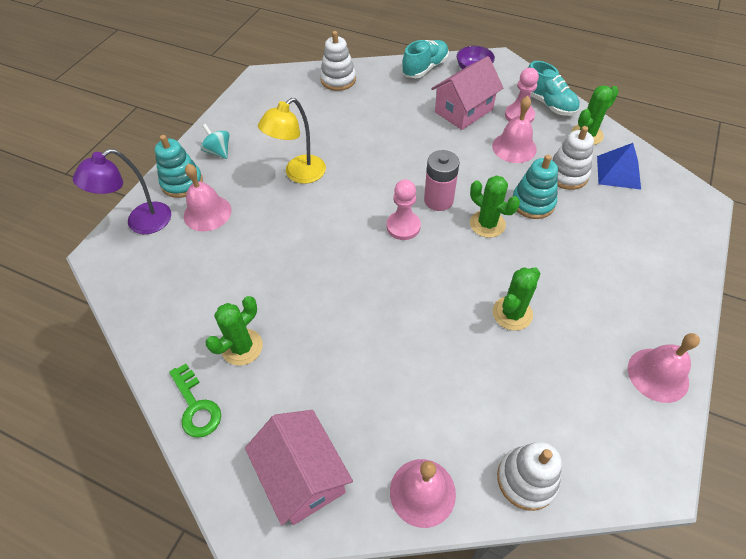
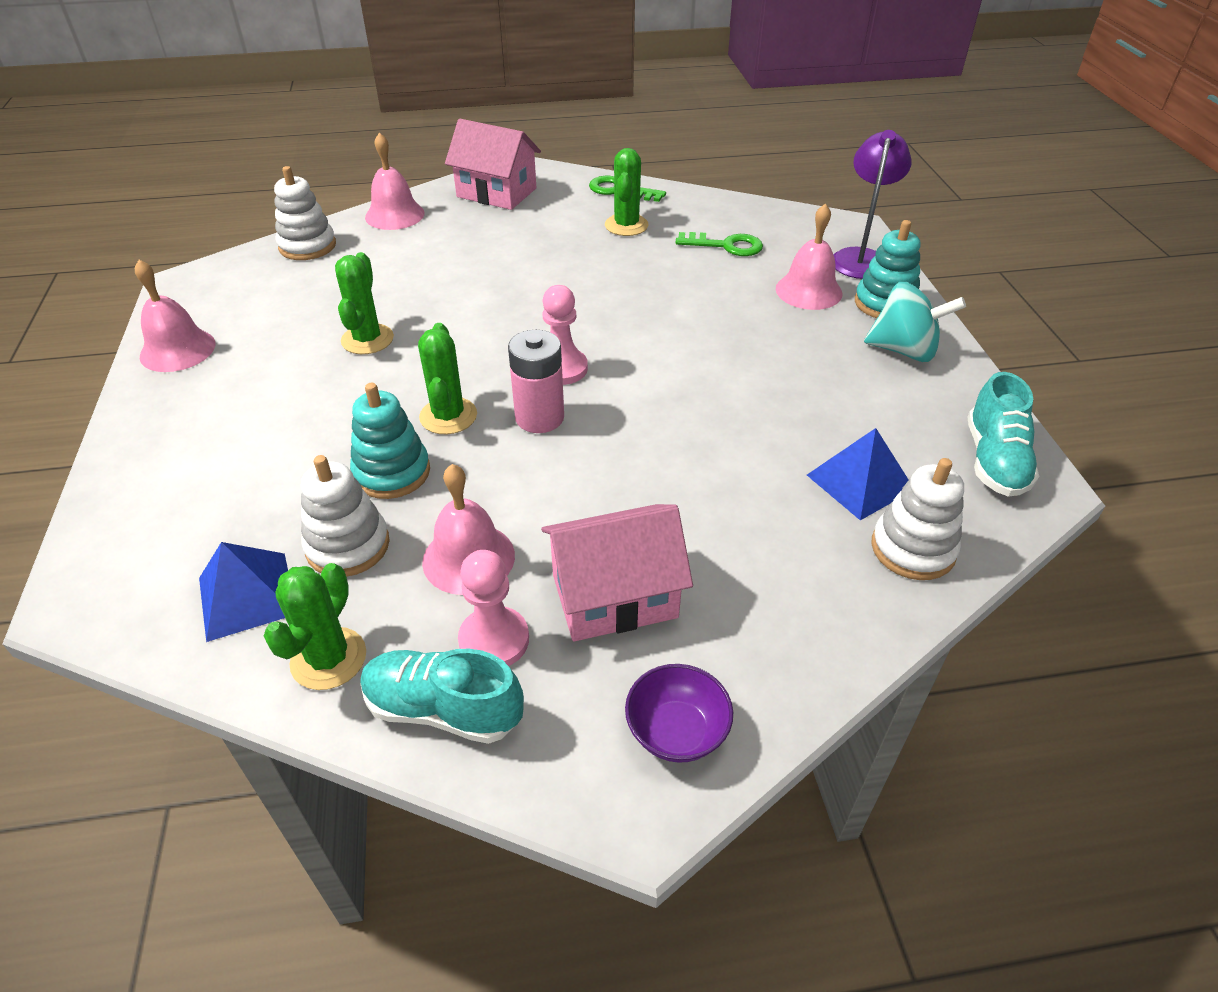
camera: 145 degrees right, 10 degrees down
turquoise spinning top [201,124,230,159] -> turquoise spinning top [864,282,966,362], size x1.57
yellow lamp [258,98,326,184] -> none
turquoise shoe [402,40,449,78] -> turquoise shoe moved to [967,372,1040,497]
pink house [431,56,503,130] -> pink house turned 60 degrees clockwise [541,504,693,641]
green cactus [470,175,520,238] -> green cactus turned 75 degrees clockwise [418,323,477,434]
none -> green key [676,232,763,256]
none -> blue pyramid [807,428,909,520]

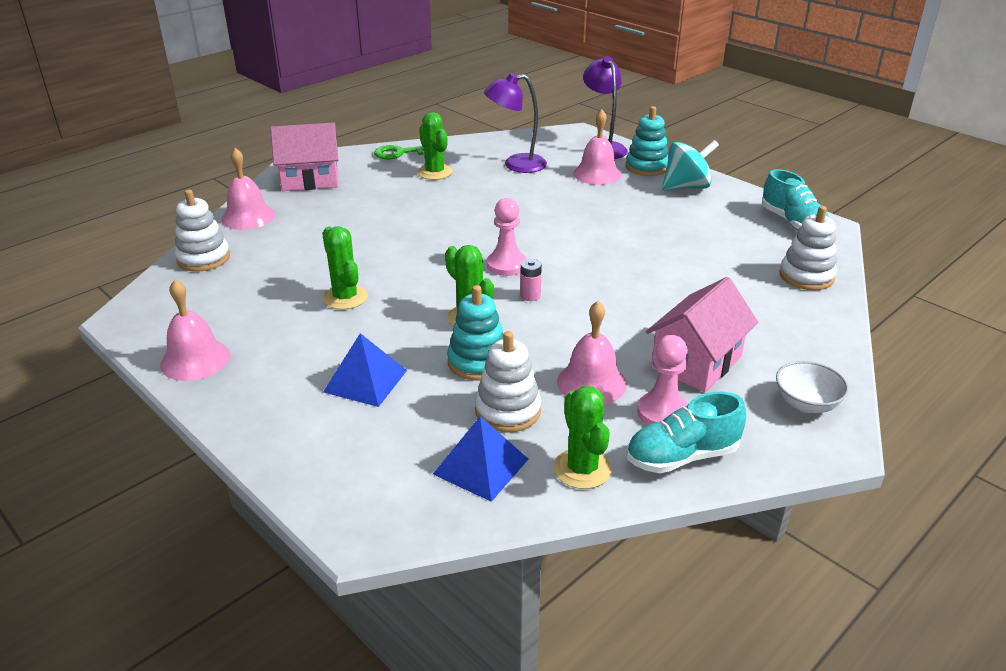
camera: 35 degrees left, 10 degrees down
pink battery [508,330,564,433] -> pink battery [520,259,542,301], size x0.54
purple bowl [625,664,733,763] -> white bowl [776,361,849,413]
green key [676,232,763,256] -> purple lamp [484,73,547,173]
blue pyramid [807,428,909,520] -> blue pyramid moved to [323,333,407,407]

